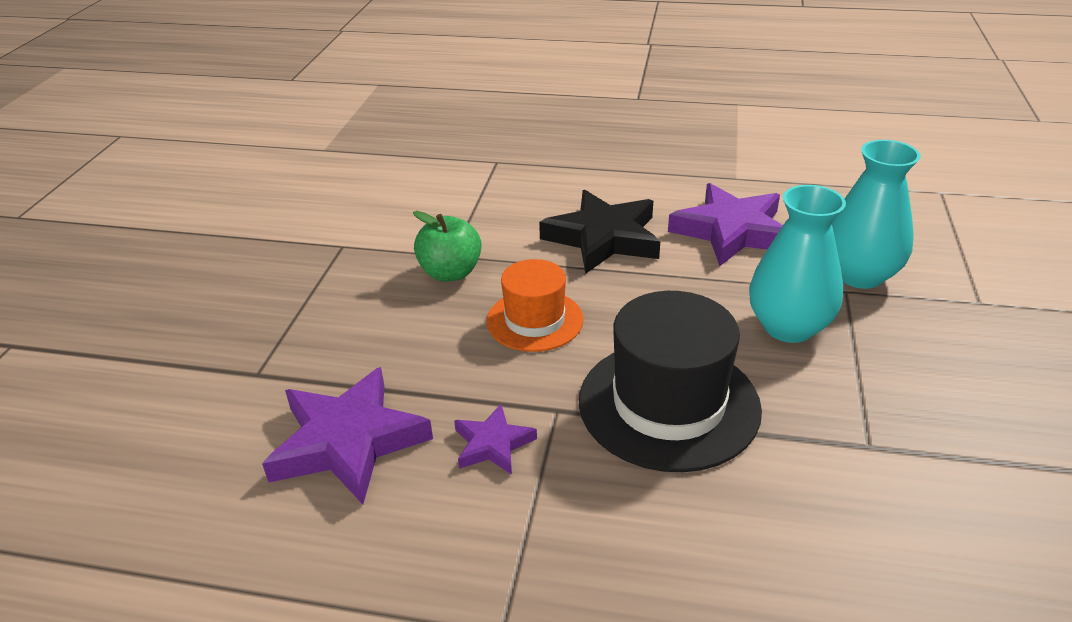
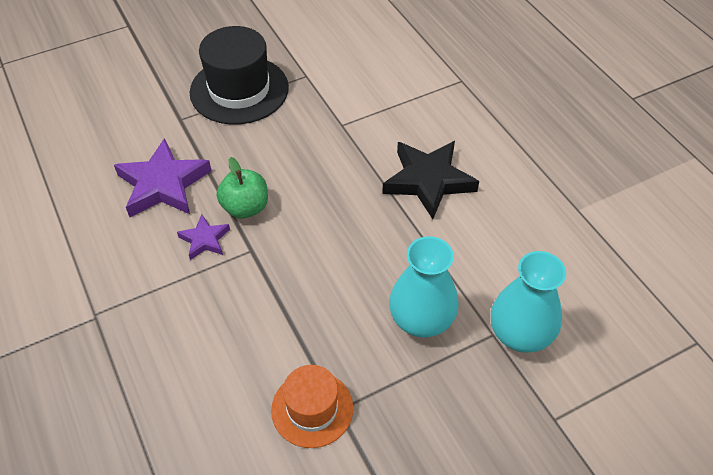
camera: 50 degrees right, 15 degrees up
green apple [413,211,482,281] -> green apple moved to [217,157,268,219]
orange hat [486,259,584,352] -> orange hat moved to [271,365,353,448]
black hat [579,291,762,472] -> black hat moved to [190,26,289,125]
purple star [668,183,783,266] -> none

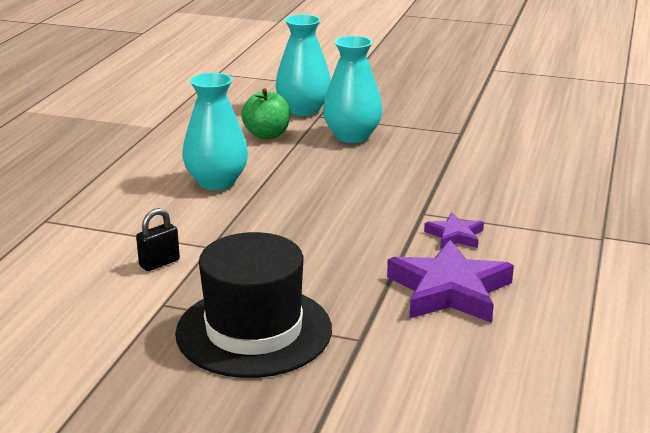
camera: 135 degrees left, 25 degrees down
green apple [217,157,268,219] -> green apple moved to [241,89,290,139]
orange hat [271,365,353,448] -> none
black star [382,141,479,219] -> turquoise vase [182,73,248,190]
none -> black padlock [136,208,180,271]

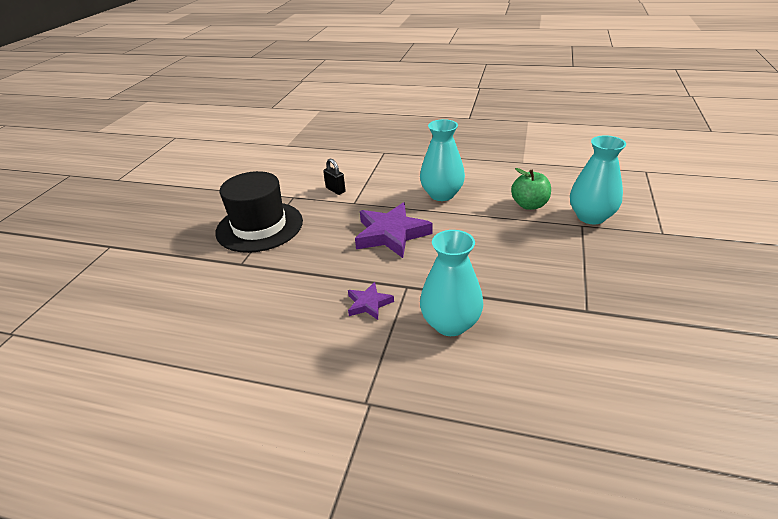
camera: 90 degrees right, 10 degrees up
turquoise vase [323,36,382,143] -> turquoise vase moved to [420,230,483,336]
purple star [387,240,514,323] -> purple star moved to [355,202,433,258]

